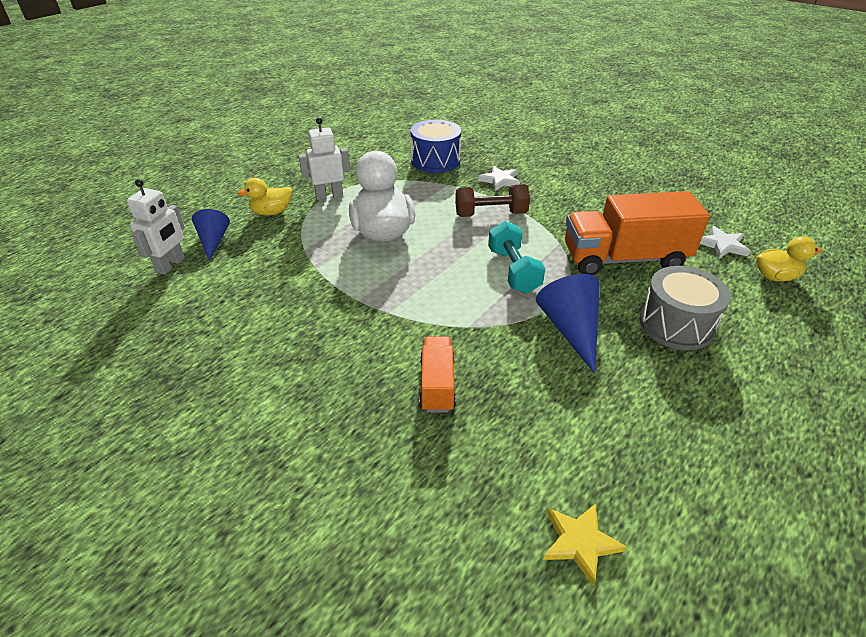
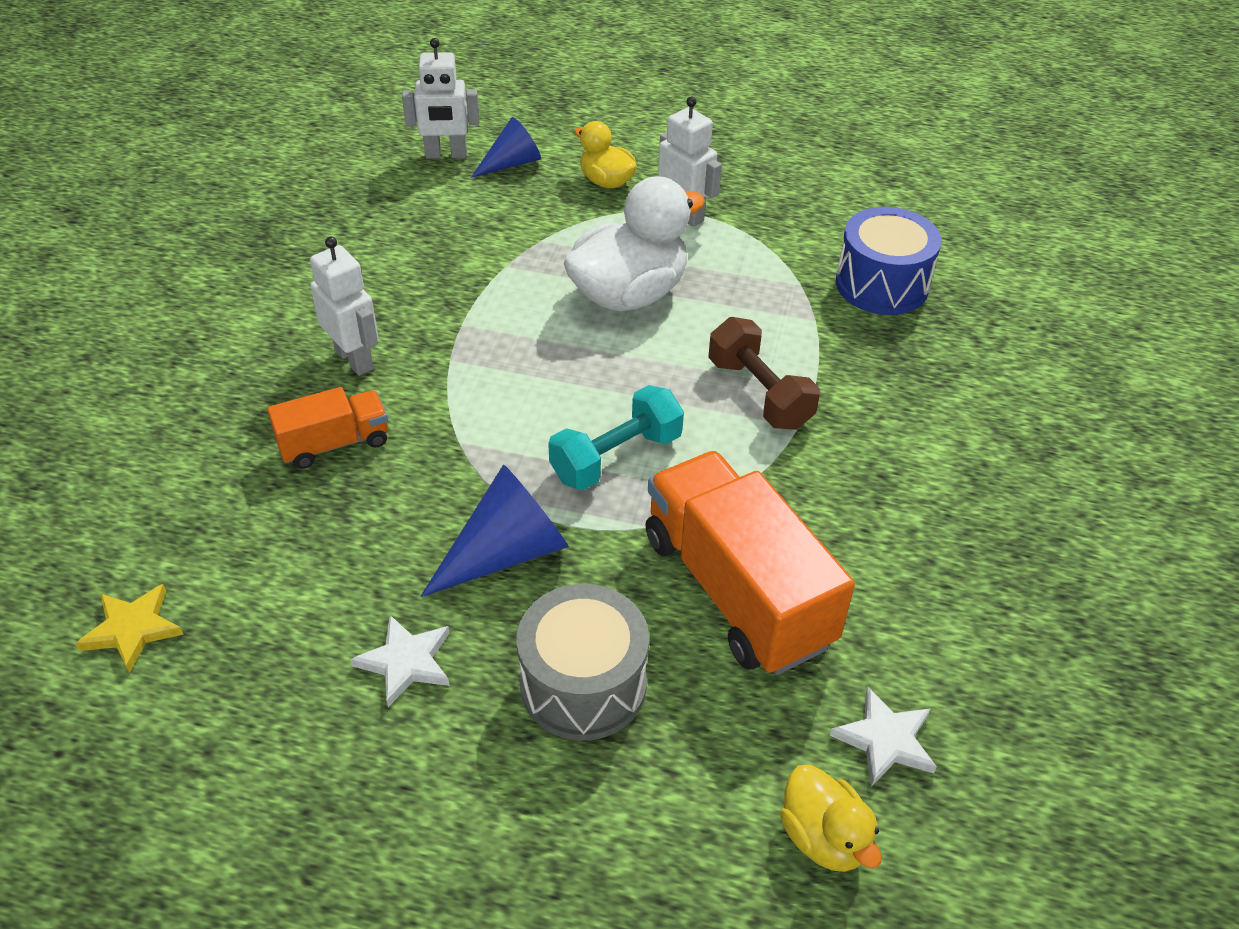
camera: 65 degrees right, 5 degrees up
white star [478,166,520,191] -> white star moved to [351,615,450,707]
none -> white robot [310,237,378,376]

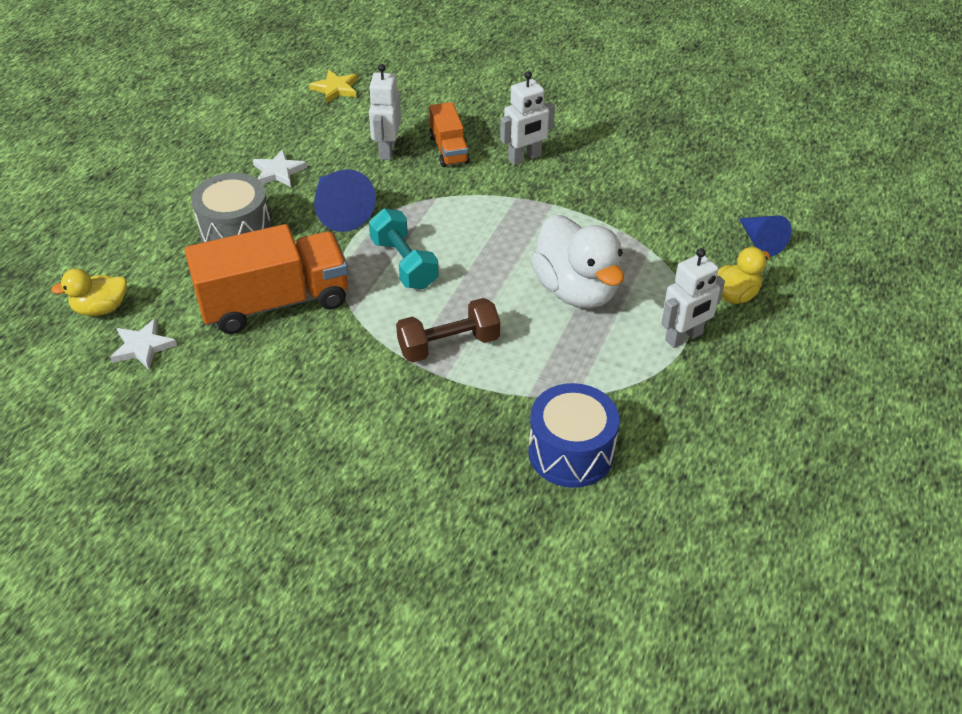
camera: 100 degrees right, 0 degrees up
white robot [402,38,479,159] -> white robot moved to [369,64,401,160]

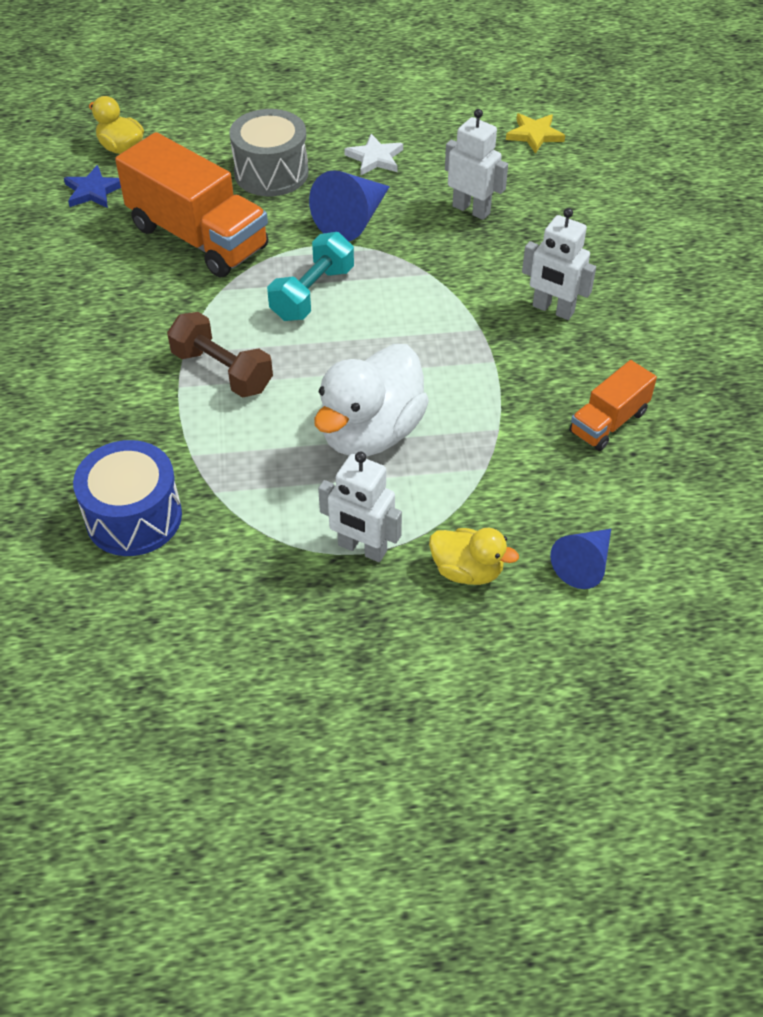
camera: 60 degrees right, 5 degrees up
white star [110,318,177,370] -> blue star [64,165,121,208]
white robot [369,64,401,160] -> white robot turned 60 degrees clockwise [445,109,508,220]
orange truck [429,102,470,167] -> orange truck moved to [569,360,657,451]

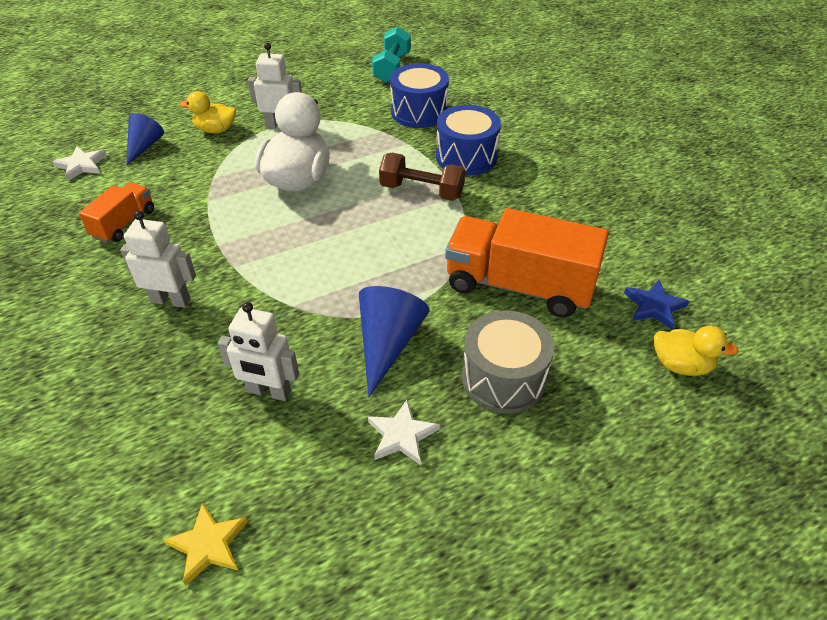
camera: 160 degrees right, 5 degrees down
turquoise dumbbell [267,232,354,321] -> turquoise dumbbell moved to [372,27,411,83]
none -> white star [52,146,107,181]
none -> blue drum [436,105,501,176]

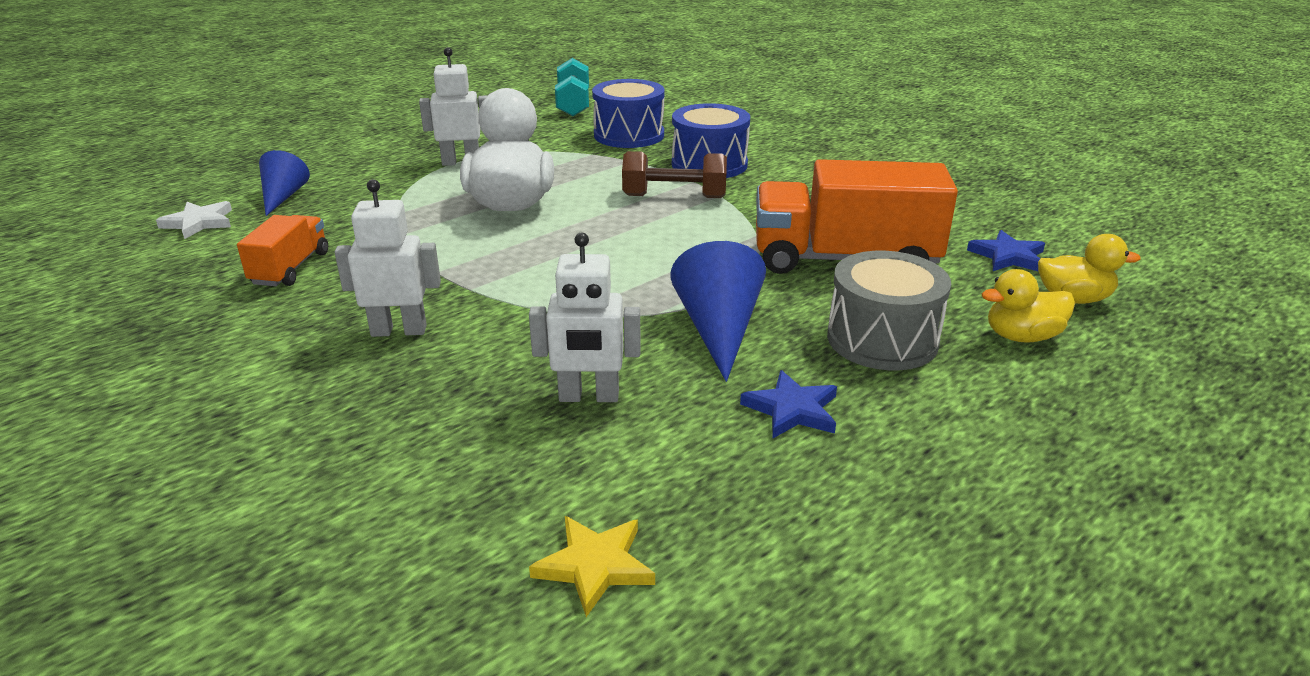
camera: 15 degrees left, 15 degrees down
yellow duck [180,91,236,133] -> yellow duck moved to [982,269,1075,343]
white star [368,400,440,465] -> blue star [740,370,837,439]

